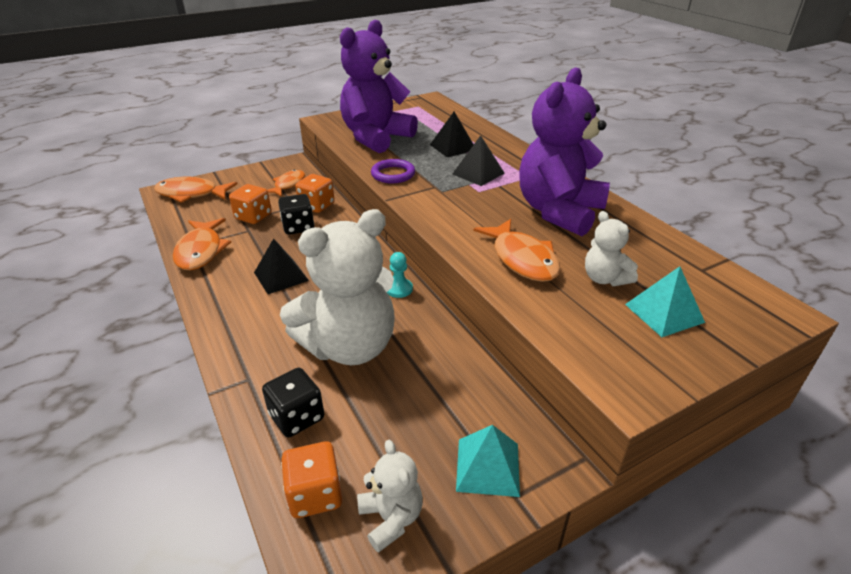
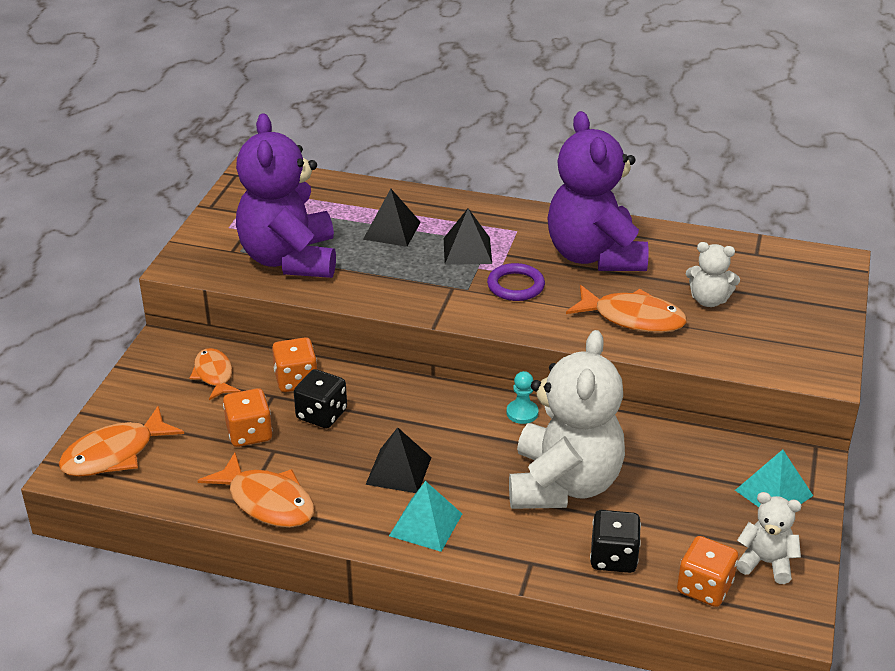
camera: 45 degrees left, 0 degrees up
purple ring [371,159,415,184] -> purple ring moved to [487,263,545,301]
turquoise pyramid [625,266,705,337] -> turquoise pyramid moved to [389,481,462,552]

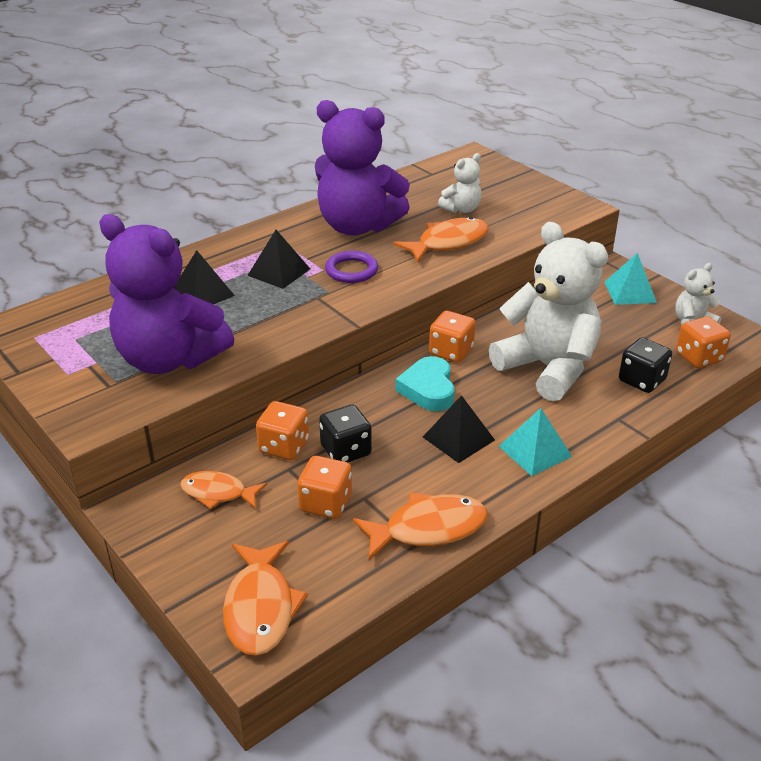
camera: 55 degrees left, 0 degrees up
turquoise pawn [506,371,539,424] -> orange dice [429,311,475,363]
none -> turquoise heart [395,356,455,411]

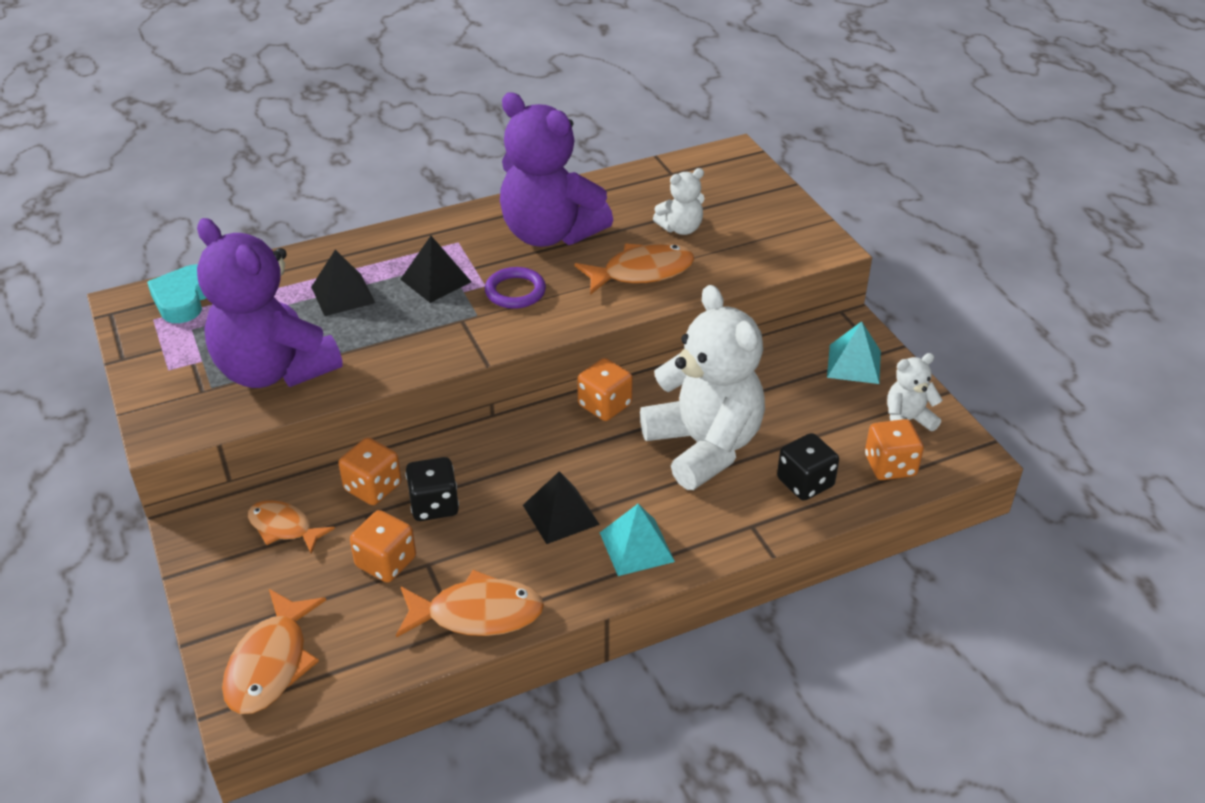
camera: 15 degrees right, 5 degrees up
turquoise heart [395,356,455,411] -> turquoise heart moved to [147,264,206,323]

